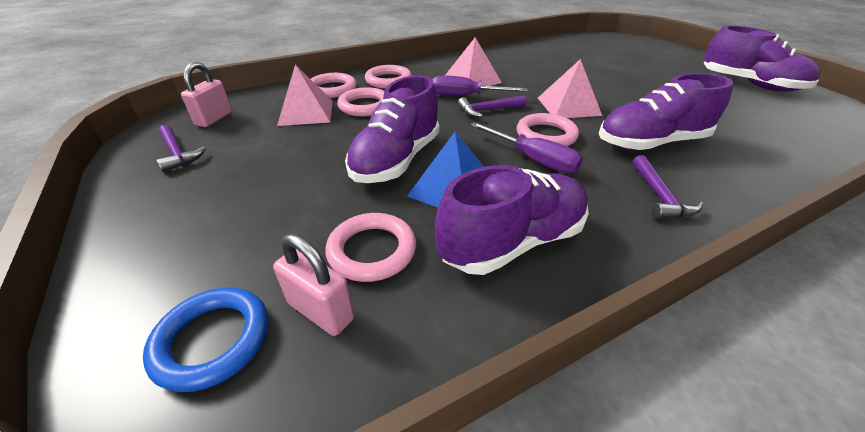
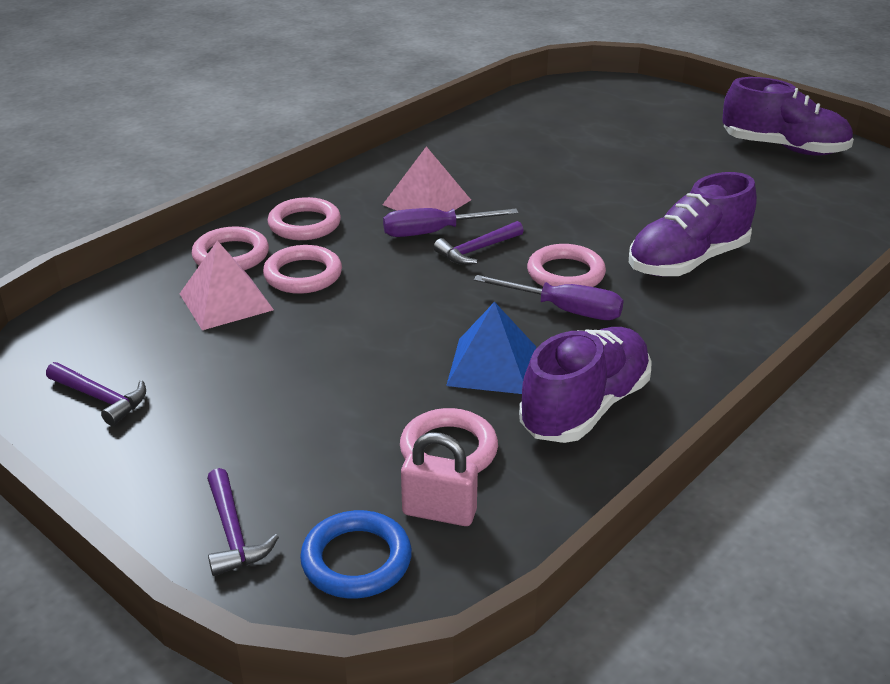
camera: 20 degrees left, 5 degrees down
pink padlock [181,62,232,127] -> none
purple shoe [345,75,440,183] -> none
pink pyramid [538,59,602,118] -> none
purple hammer [632,155,703,219] -> purple hammer moved to [207,468,279,576]

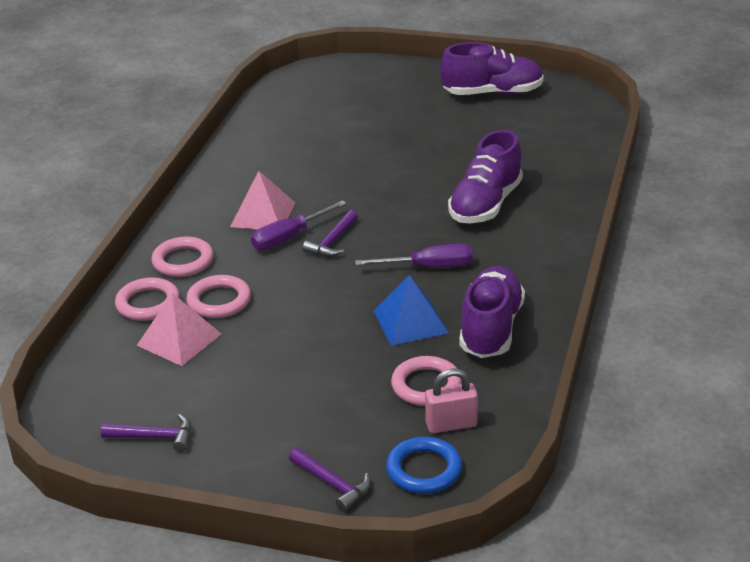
camera: 25 degrees left, 0 degrees up
pink ring [527,244,606,287] -> none

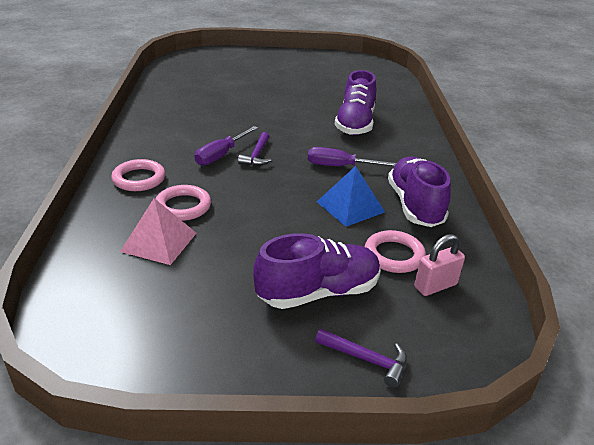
camera: 20 degrees left, 0 degrees up
purple hammer [101,414,191,452] -> none
pink ring [115,277,180,321] -> none
pink pyramid [230,171,295,229] -> none
purple screwdriver [355,244,472,268] -> purple screwdriver turned 150 degrees counterclockwise [308,147,396,166]
blue ring [386,437,462,494] -> none
purple shoe [440,42,544,95] -> purple shoe moved to [253,233,381,309]

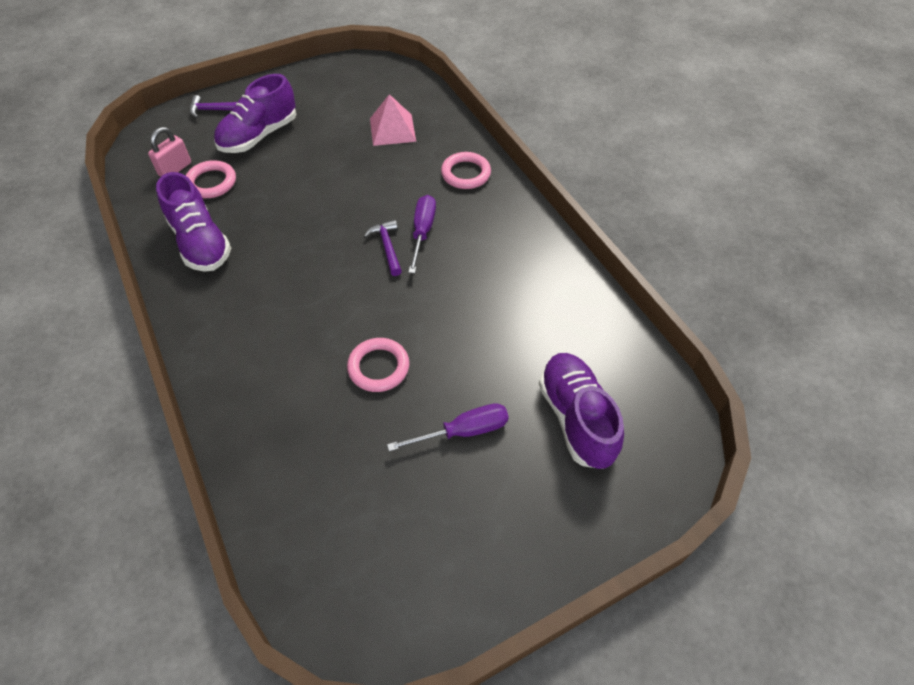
camera: 155 degrees right, 20 degrees up
pink ring [155,185,211,221] -> pink ring moved to [347,338,409,392]
purple screwdriver [308,147,396,166] -> purple screwdriver moved to [387,403,509,452]
blue pyramid [317,166,385,227] -> none
purple shoe [334,70,376,135] -> purple shoe moved to [539,353,624,469]

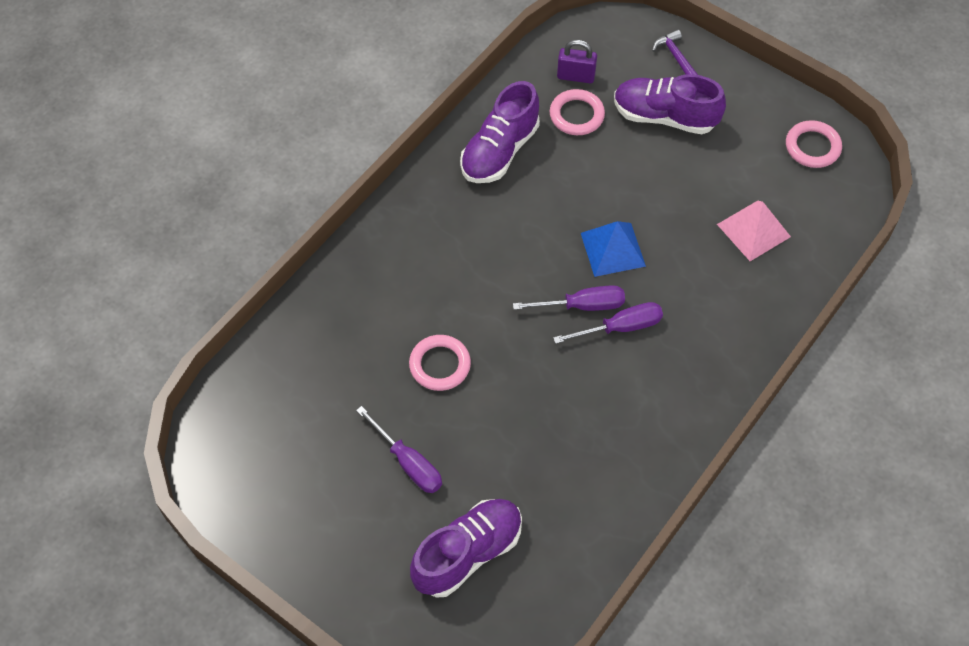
camera: 65 degrees right, 5 degrees up
pink padlock [148,127,191,177] -> purple padlock [557,40,597,83]
purple hammer [364,220,402,276] -> purple screwdriver [513,285,625,311]
pink ring [441,152,491,189] -> pink ring moved to [786,120,842,168]
none -> blue pyramid [581,221,646,277]

